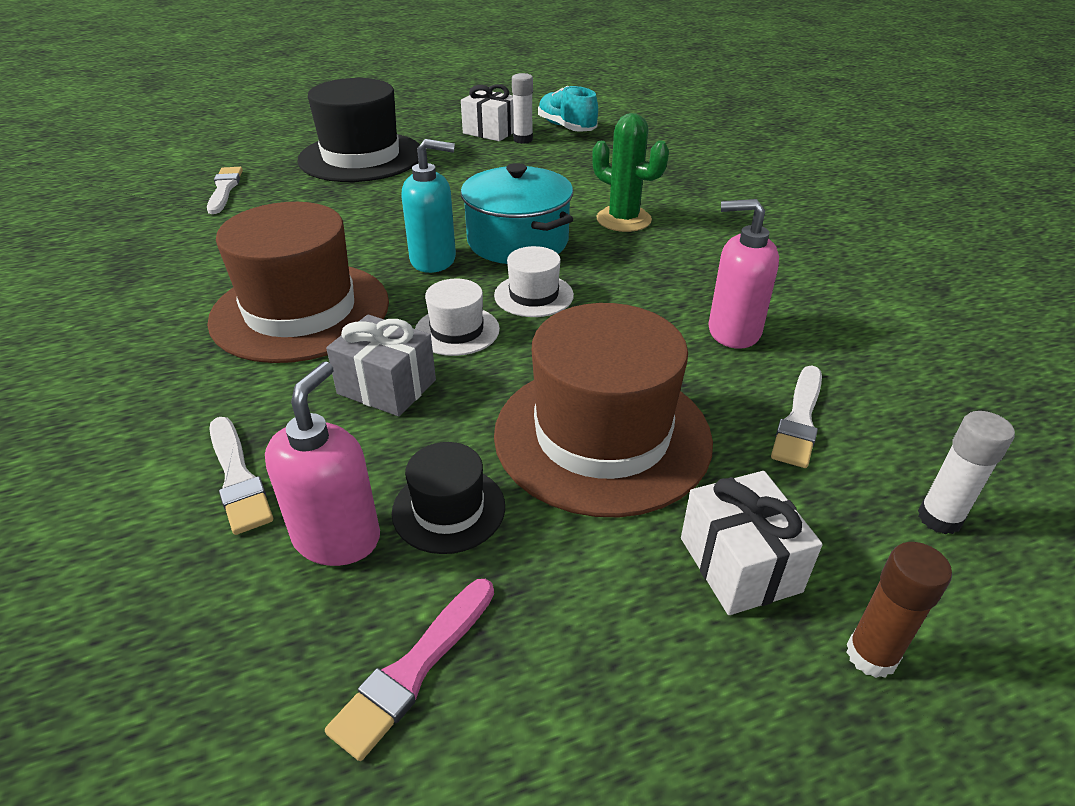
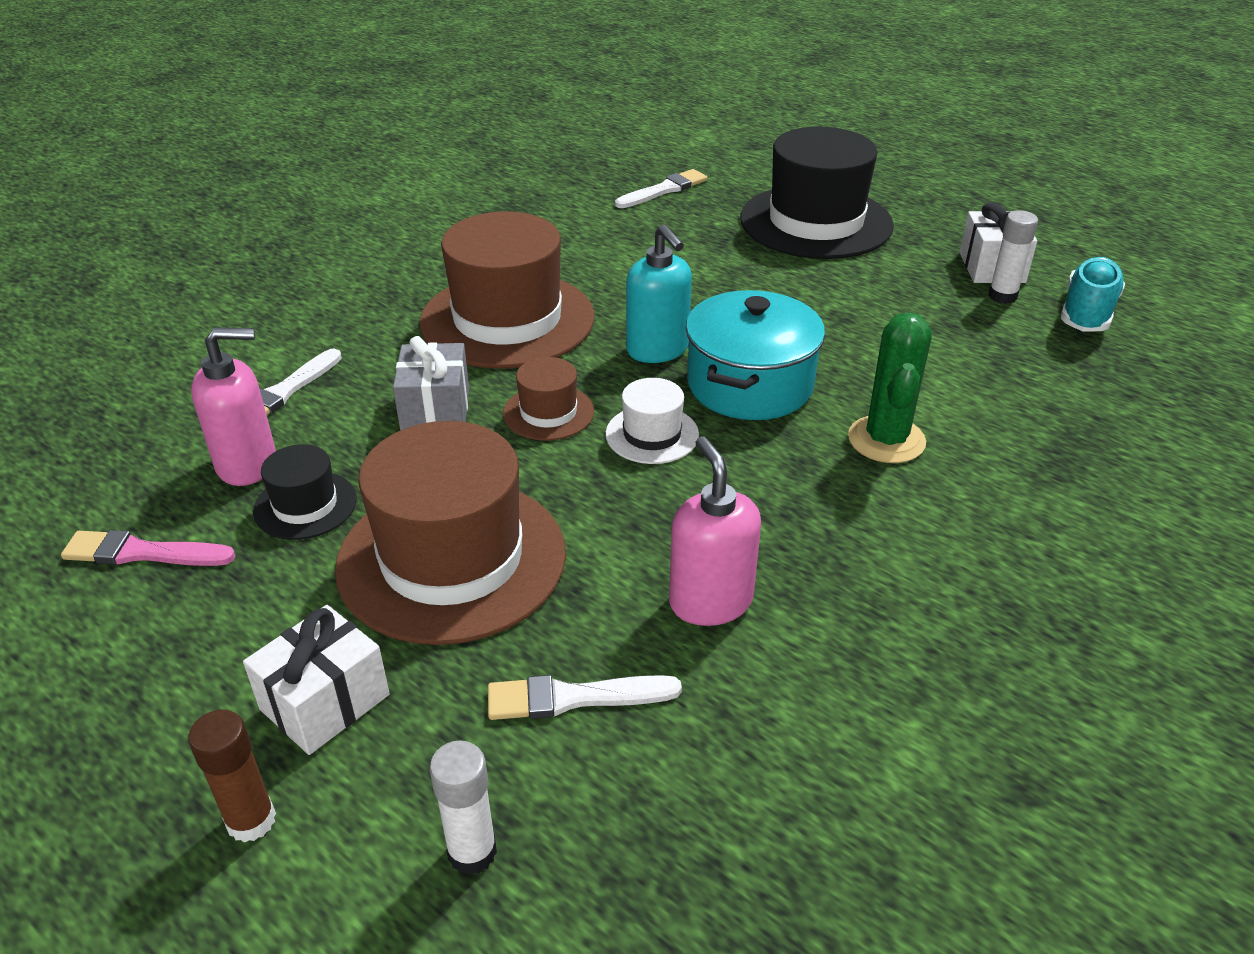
camera: 60 degrees right, 0 degrees up
white hat [415,279,500,356] -> brown hat [503,357,594,441]

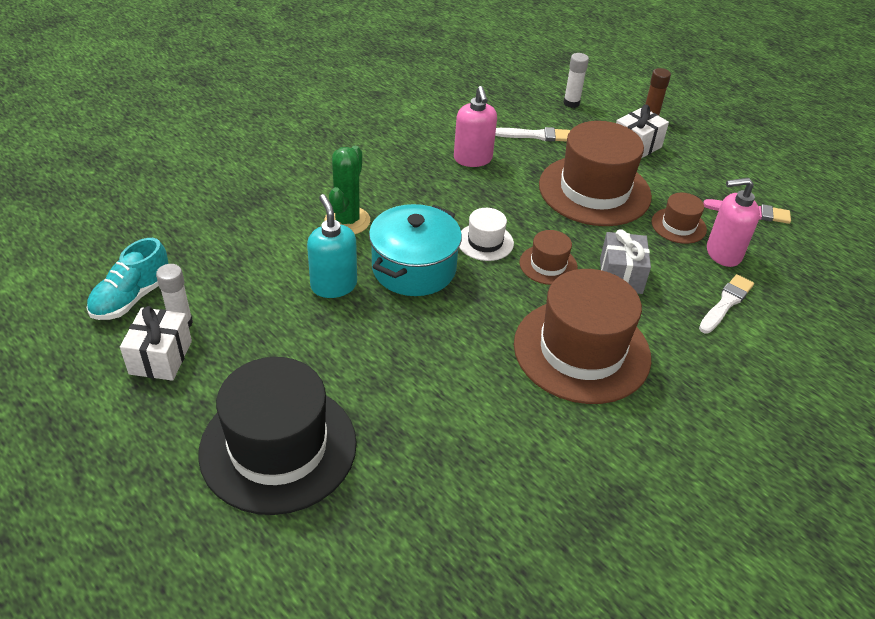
camera: 175 degrees left, 5 degrees up
black hat [253,444,357,540] -> brown hat [651,193,707,244]
white brush [615,169,707,208] -> none
turquoise soap dispenser [626,224,692,363] -> turquoise soap dispenser moved to [307,194,357,298]

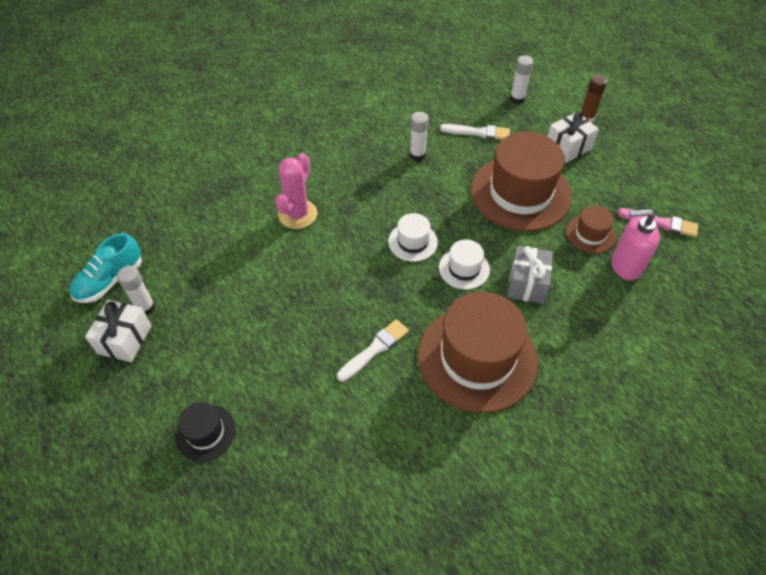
camera: 10 degrees right, 10 degrees up
black hat [198,357,357,515] -> black hat [175,402,236,462], size x0.47
turquoise soap dispenser [307,194,357,298] -> none
green cactus [325,146,370,234] -> pink cactus [275,153,317,229]
turquoise pot [369,204,462,296] -> none
pink soap dispenser [454,86,497,167] -> white glue stick [410,112,429,161]
brown hat [520,230,578,285] -> white hat [439,239,490,289]
white brush [699,274,754,333] -> white brush moved to [337,319,409,382]

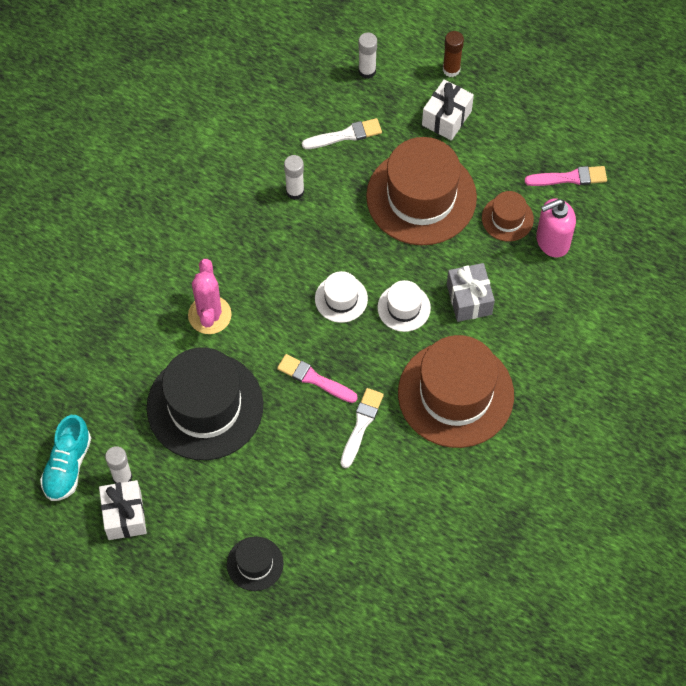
camera: 25 degrees left, 10 degrees up
none -> black hat [147,347,263,460]
none -> pink brush [277,354,358,403]

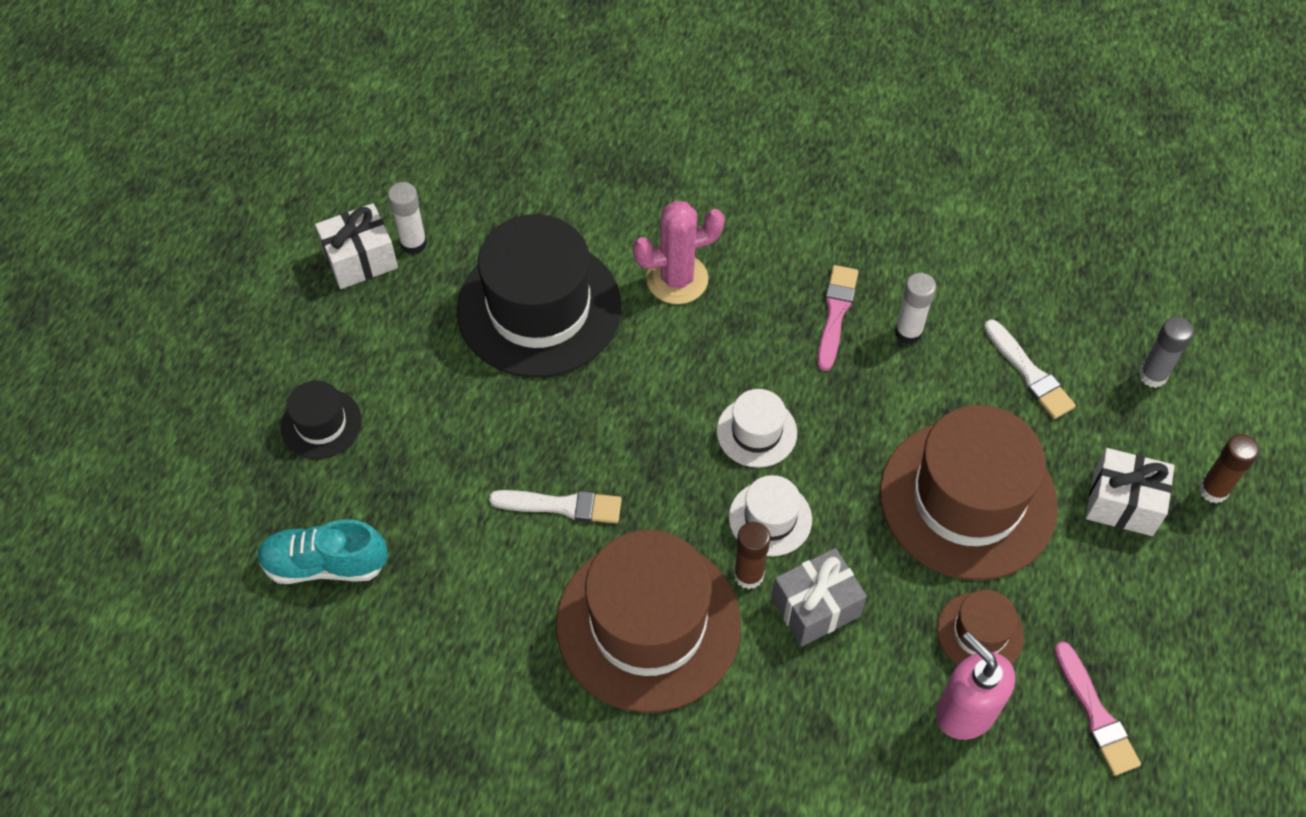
camera: 75 degrees right, 5 degrees down
turquoise shoe [40,415,91,501] -> turquoise shoe moved to [257,519,388,584]
pink brush [277,354,358,403] -> pink brush moved to [817,265,858,371]
white glue stick [358,33,377,79] -> grey glue stick [1139,317,1194,388]
none -> brown glue stick [734,522,770,589]

